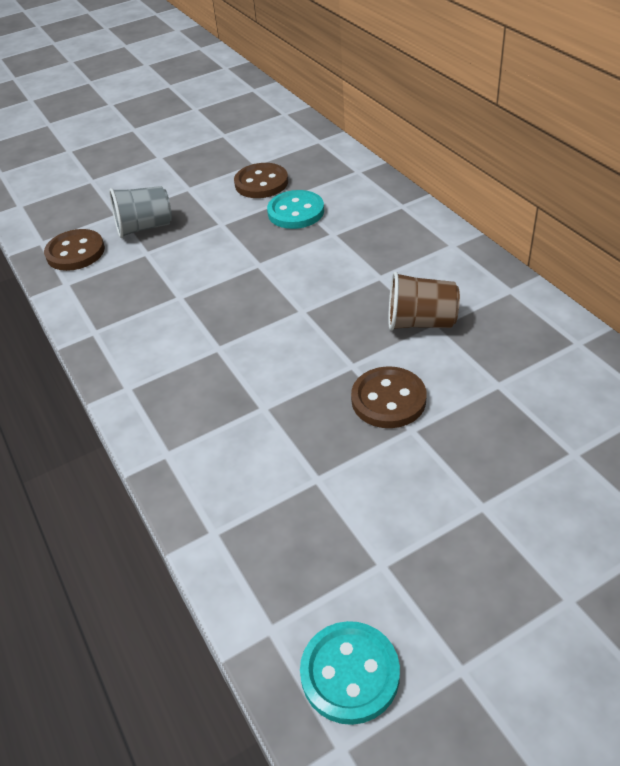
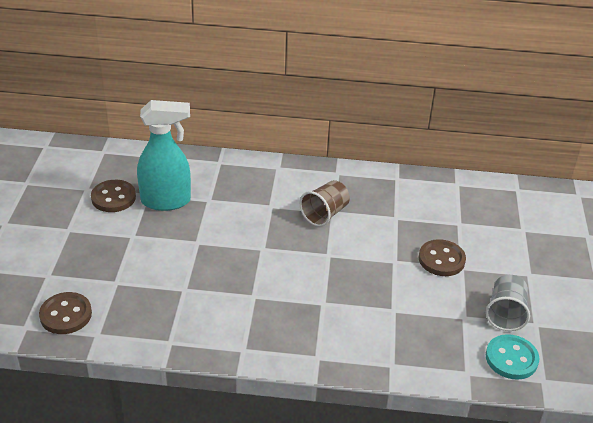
camera: 60 degrees left, 5 degrees down
grey cup [109,186,172,238] -> grey cup moved to [486,275,530,331]
turquoise button [267,190,324,229] -> turquoise spray bottle [137,100,191,211]
brown button [351,366,427,428] -> brown button moved to [419,239,466,276]

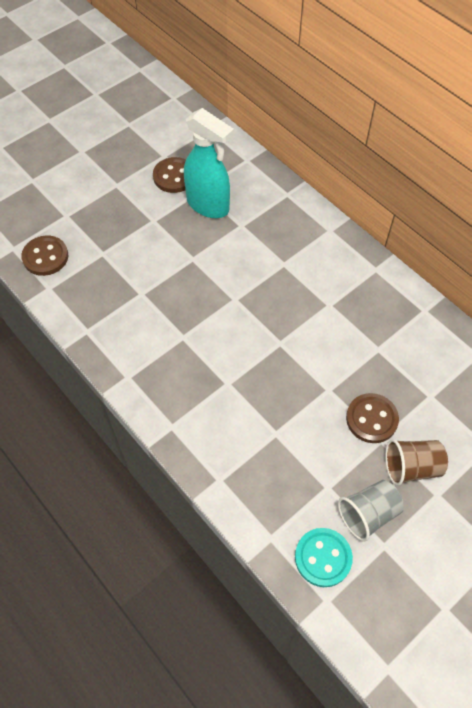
camera: 45 degrees right, 20 degrees up
brown cup [300,180,350,227] -> brown cup moved to [385,439,448,486]

